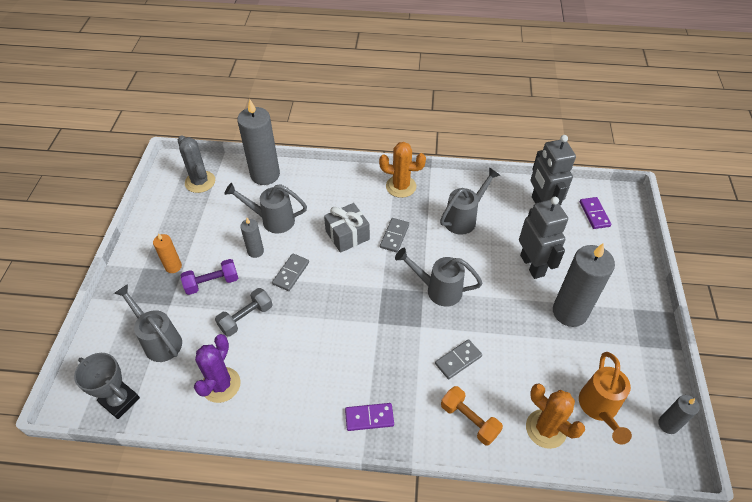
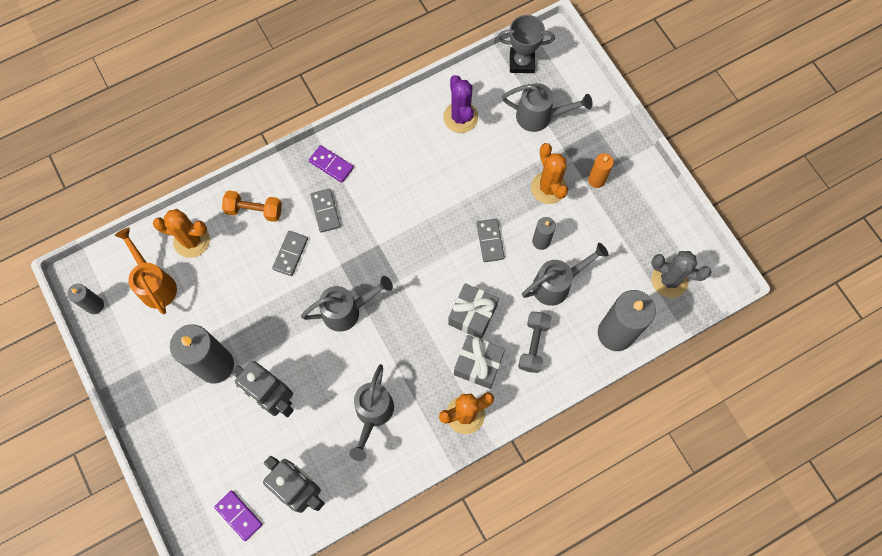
camera: 145 degrees right, 20 degrees up
purple dumbbell [181,259,238,295] -> orange cactus [531,143,568,204]
grey dumbbell [215,288,273,336] -> grey dumbbell moved to [518,311,552,373]
purple domino [345,403,394,431] -> purple domino turned 75 degrees clockwise [309,145,354,183]
grey domino [380,218,409,252] -> grey domino moved to [310,189,340,233]
none -> grey gift [454,335,505,389]

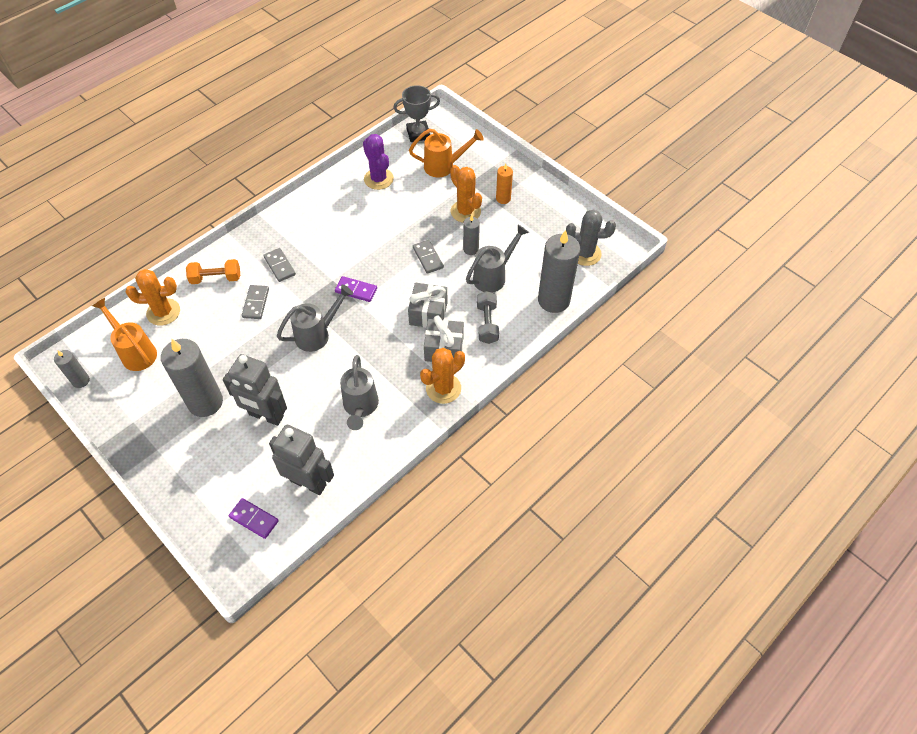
camera: 15 degrees left, 15 degrees down
purple domino [309,145,354,183] -> purple domino moved to [335,276,377,302]
grey watering can [502,83,593,132] -> orange watering can [409,129,484,177]

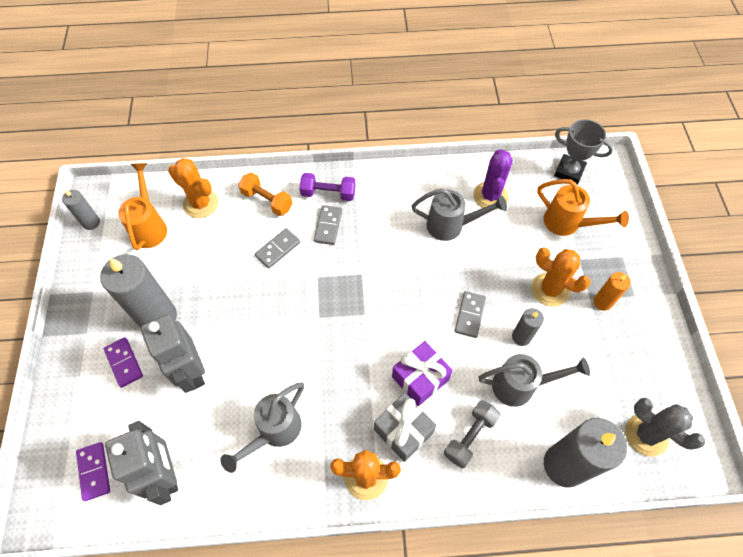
camera: 40 degrees right, 5 degrees up
grey watering can [277,285,353,352] -> grey watering can moved to [412,188,507,241]
purple domino [335,276,377,302] -> purple domino moved to [104,337,143,388]
grey gift [408,283,448,328] -> purple gift [392,341,453,406]
orange cactus [450,165,482,223] -> orange cactus turned 60 degrees counterclockwise [531,247,591,307]
none -> purple dumbbell [300,173,355,201]

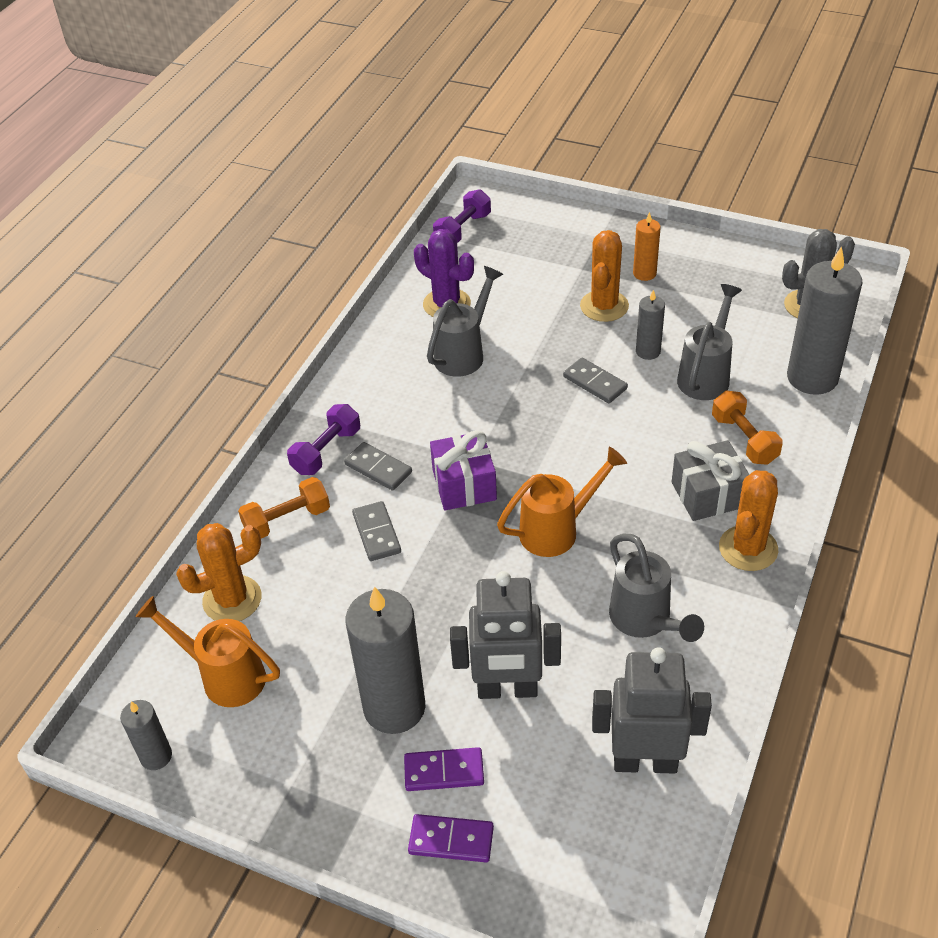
camera: 60 degrees left, 15 degrees down
purple domino [76,442,110,501] -> purple domino moved to [408,814,494,862]
purple gift [392,341,453,406] -> purple gift moved to [430,430,497,510]
grey dumbbell [444,400,501,468] -> orange dumbbell [712,390,783,465]
orange cactus [531,247,591,307] -> orange cactus turned 45 degrees counterclockwise [580,230,629,322]
orange watering can [537,179,629,236] -> orange watering can moved to [497,447,627,557]
grey trophy [554,119,613,185] -> purple dumbbell [433,189,491,243]

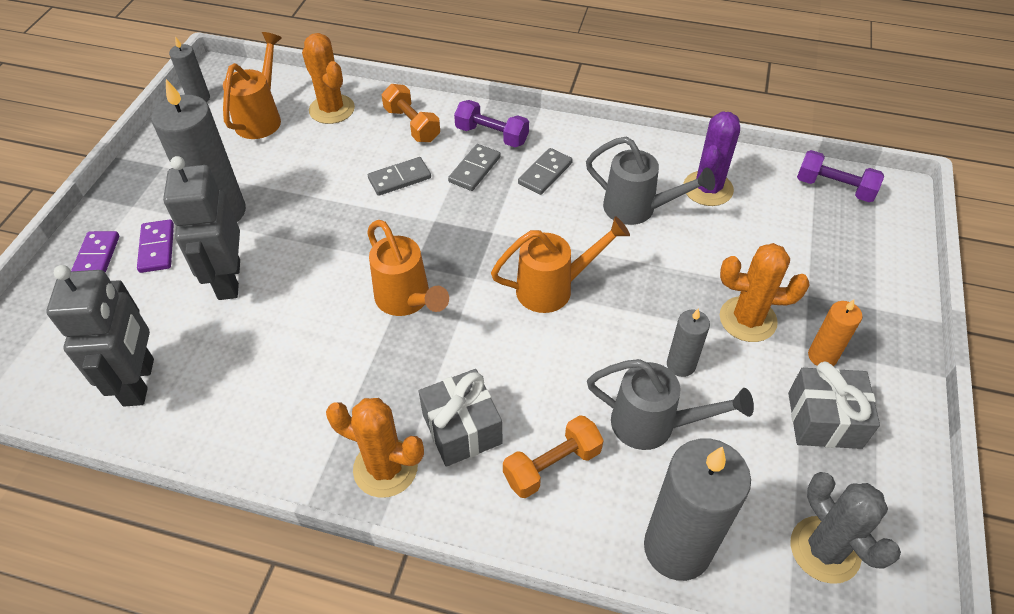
camera: 80 degrees right, 5 degrees up
purple gift [430,430,497,510] -> none
grey domino [563,357,628,403] -> grey domino moved to [518,148,573,195]
grey watering can [609,534,704,642] -> none
none -> orange watering can [491,216,630,313]
none -> grey gift [788,362,880,449]

